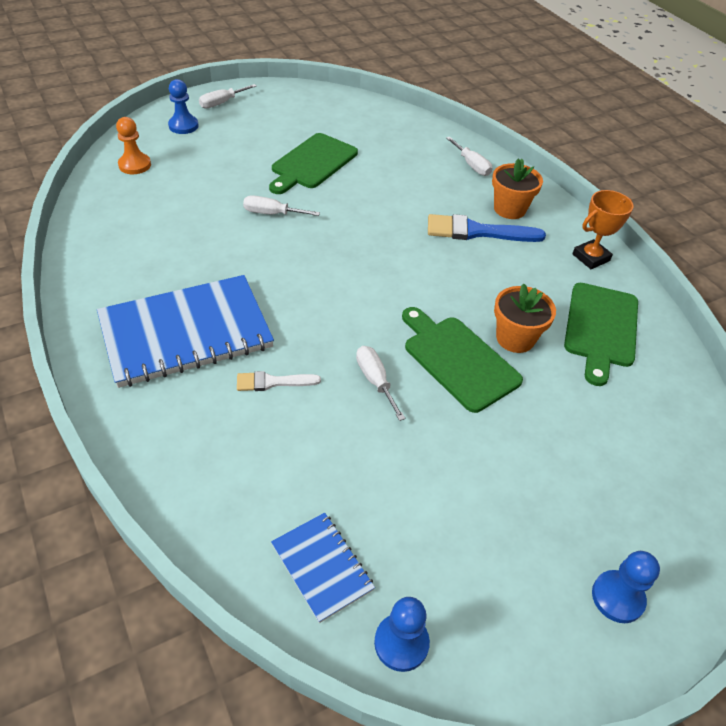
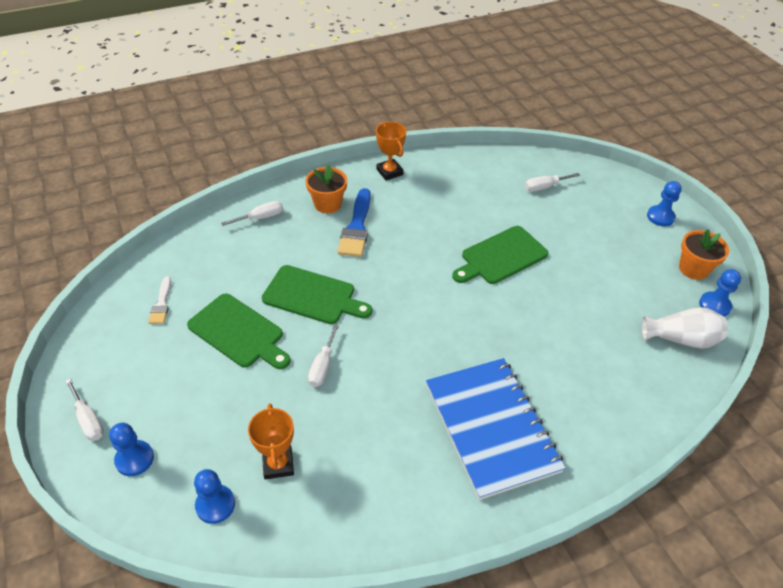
camera: 85 degrees left, 0 degrees up
orange pawn [116,117,151,174] -> blue pawn [194,469,235,524]
white brush [237,371,321,391] -> white brush moved to [148,276,171,324]
blue notebook [271,512,375,623] -> white vase [642,307,728,349]
white screwdriver [356,346,406,421] -> white screwdriver moved to [525,173,580,191]
orange flower pot [494,283,556,353] -> orange flower pot moved to [679,229,729,280]
green cutting board [564,283,638,386] -> green cutting board moved to [262,265,372,324]
none -> orange trophy [248,403,294,480]

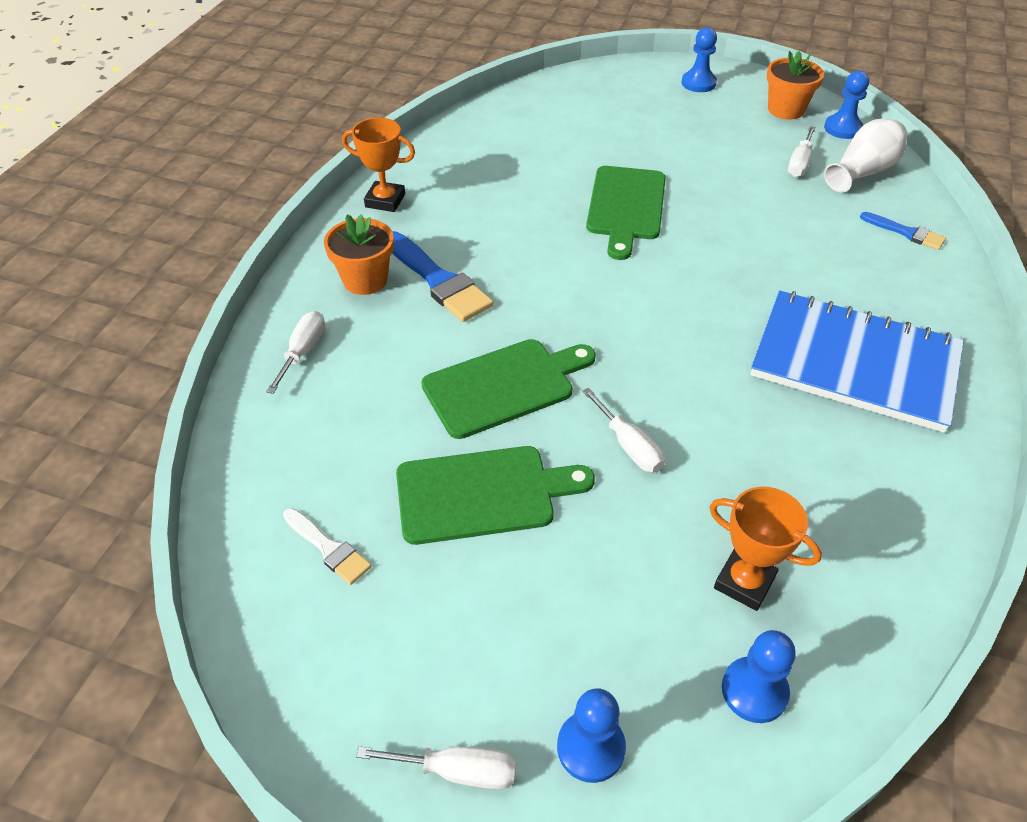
camera: 45 degrees left, 0 degrees up
white screwdriver [525,173,580,191] -> white screwdriver moved to [788,126,816,177]
none -> blue brush [860,212,946,250]

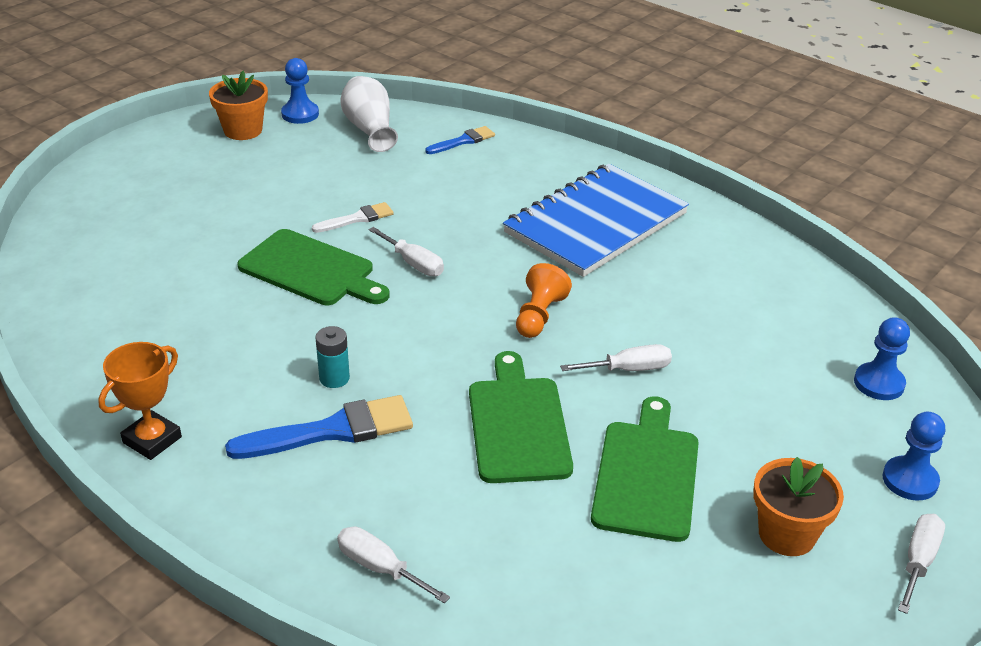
camera: 70 degrees left, 10 degrees down
white brush [283,508,372,585] -> white brush moved to [312,202,394,233]
orange flower pot [324,214,394,295] -> orange flower pot moved to [753,457,844,556]
blue pawn [681,27,717,92] -> none
orange trophy [709,487,822,611] -> none
white screwdriver [788,126,816,177] -> white screwdriver moved to [369,227,444,276]
none -> turquoise battery [315,326,350,388]
none -> orange pawn [516,263,572,338]

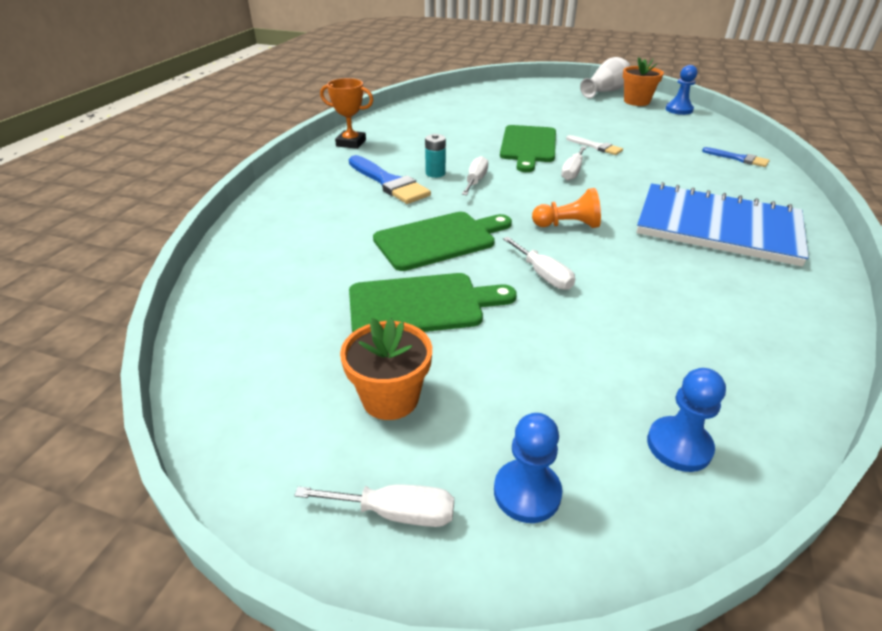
camera: 70 degrees right, 0 degrees up
white screwdriver [337,527,450,603] -> white screwdriver moved to [462,156,488,195]
white vase [340,76,398,152] -> white vase moved to [580,57,630,98]

